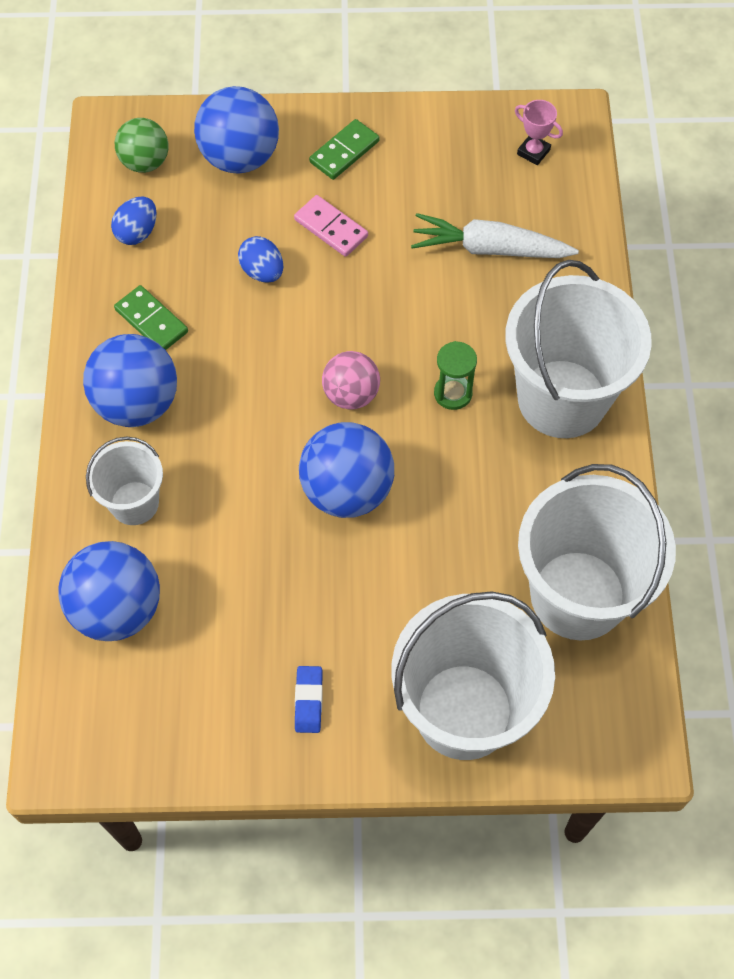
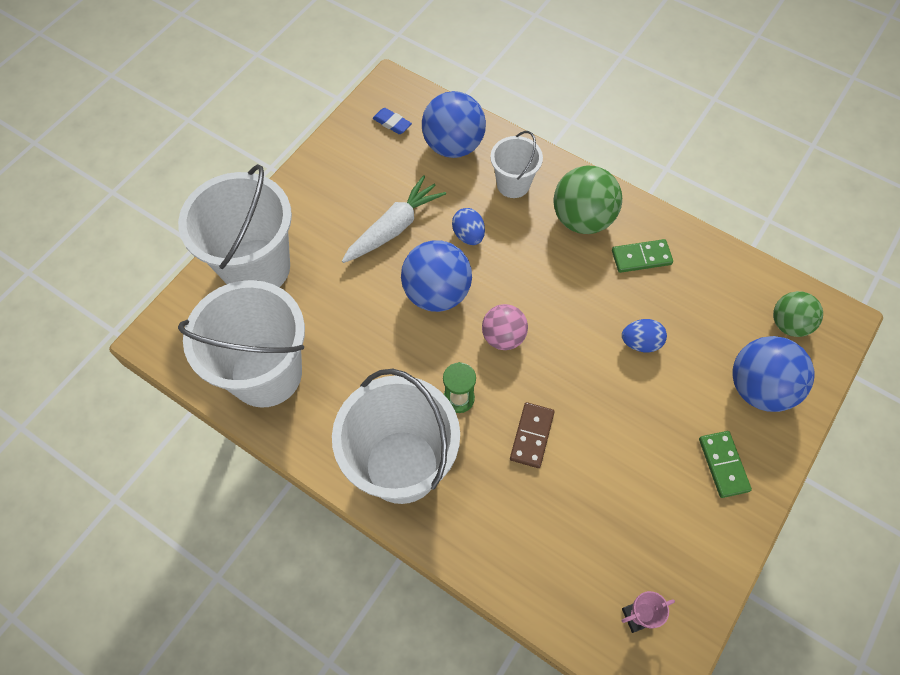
camera: 125 degrees right, 0 degrees up
blue ball [83,334,177,427] -> green ball [554,165,622,234]
blue egg [111,197,157,245] -> blue egg moved to [452,208,485,245]
pink domino [294,195,368,257] -> none
blue eraser [295,666,322,733] -> blue eraser moved to [372,108,412,134]
white carrot [411,213,579,258] -> white carrot moved to [342,175,446,263]
none -> brown domino [510,402,555,468]

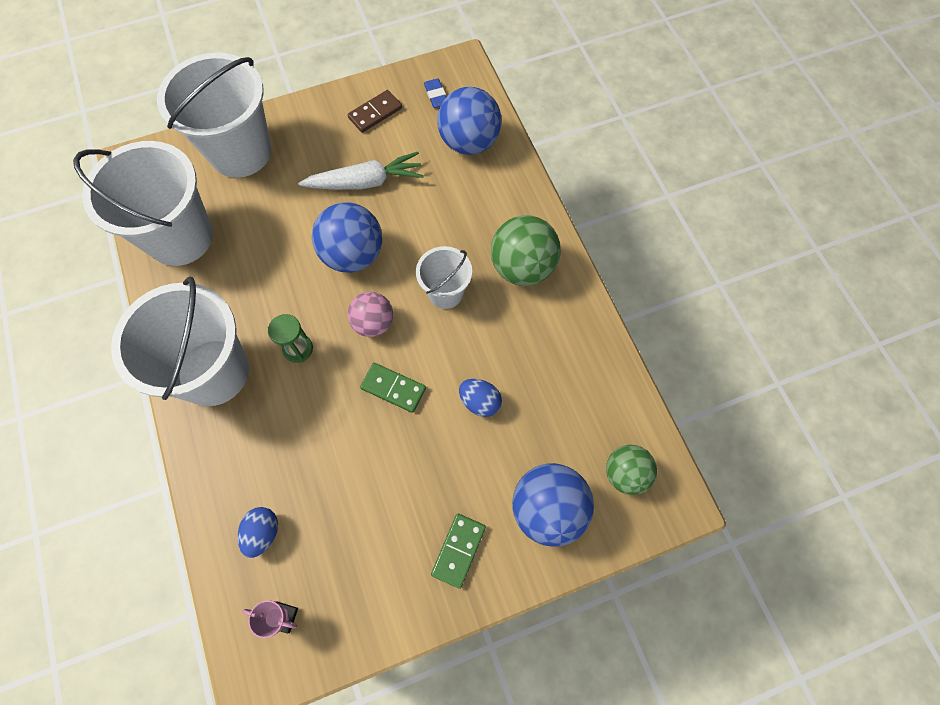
camera: 35 degrees right, 5 degrees up
blue egg [452,208,485,245] -> blue egg moved to [238,507,278,558]
white bucket [490,131,543,198] -> white bucket moved to [416,246,472,309]
brown domino [510,402,555,468] -> brown domino moved to [348,90,402,133]
green domino [612,239,673,273] -> green domino moved to [360,363,426,413]

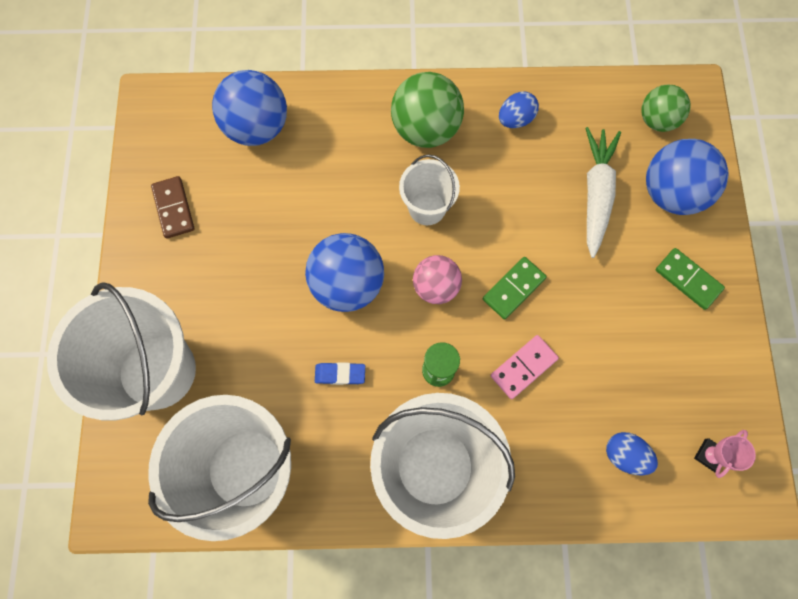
camera: 70 degrees left, 5 degrees up
white carrot [298,152,424,190] -> white carrot moved to [586,127,621,258]
blue eraser [424,79,446,108] -> blue eraser moved to [315,362,365,385]
blue egg [459,379,502,417] -> blue egg moved to [499,91,539,128]
none -> pink domino [491,335,559,399]

